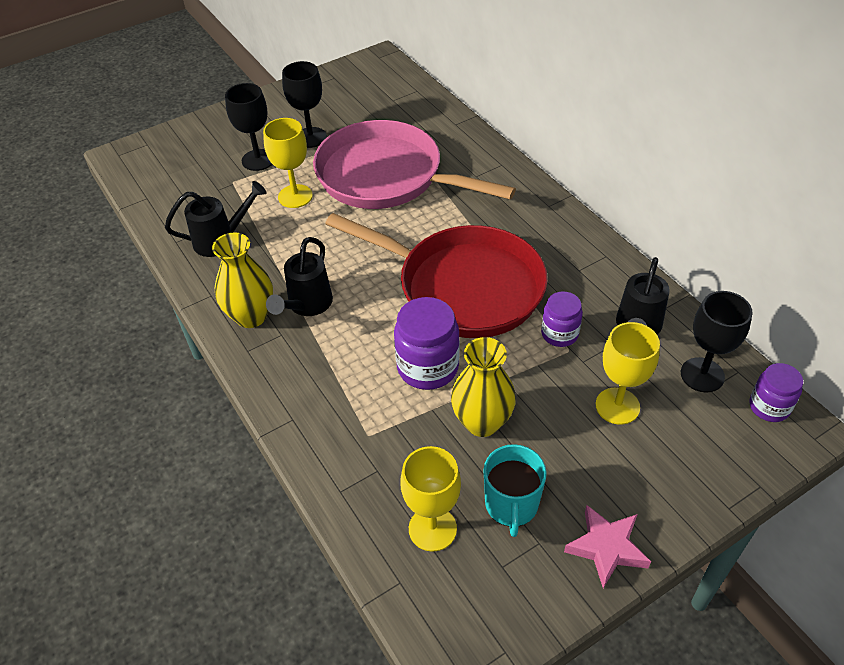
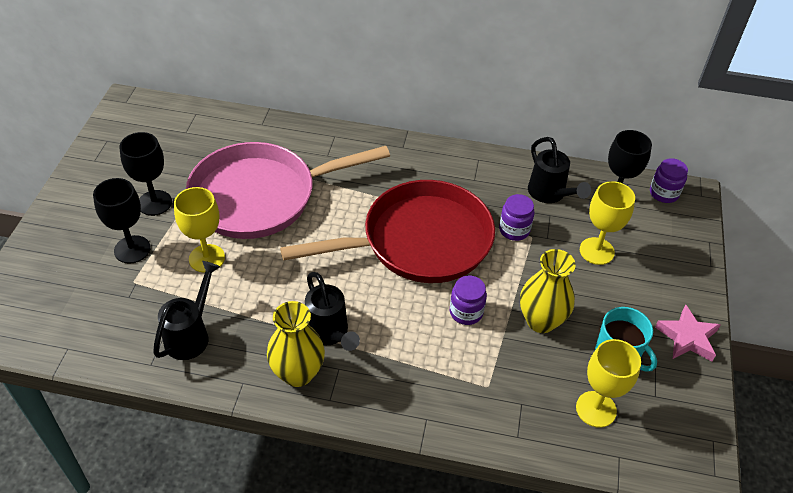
camera: 50 degrees left, 0 degrees up
purple jar [394,297,460,390] -> purple jar [450,275,487,325], size x0.62

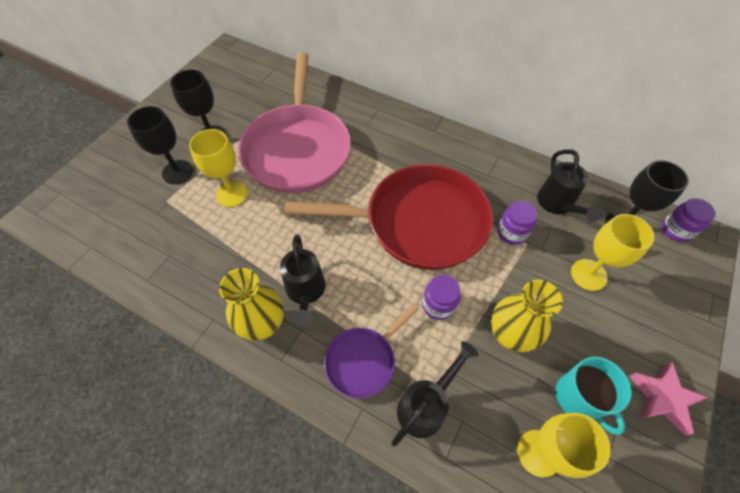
camera: 20 degrees right, 10 degrees up
black watering can [153,261,220,360] -> black watering can moved to [392,341,479,446]
pink pan [186,142,390,239] -> pink pan turned 90 degrees counterclockwise [238,53,351,194]
none -> purple pan [324,304,419,398]

